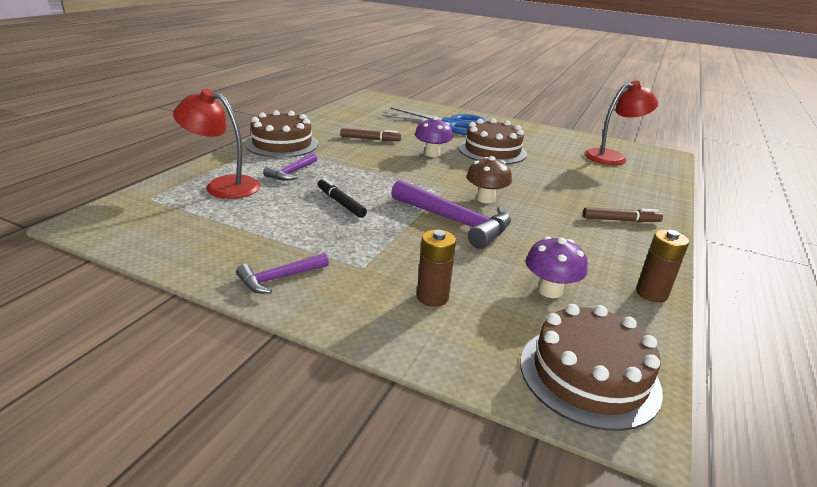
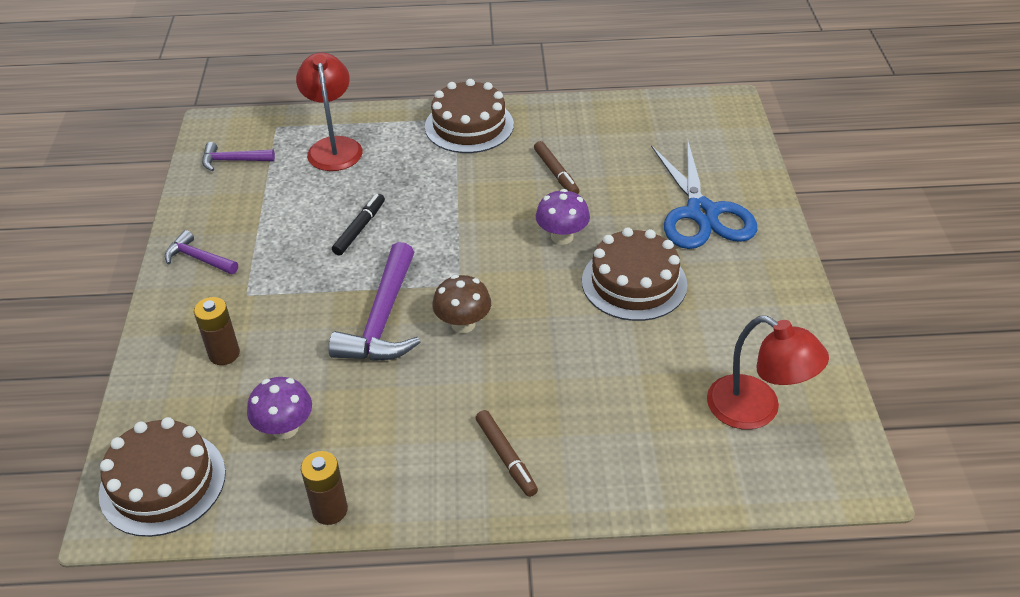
camera: 65 degrees right, 15 degrees up
purple hammer [263,153,317,181] -> purple hammer moved to [202,142,275,171]

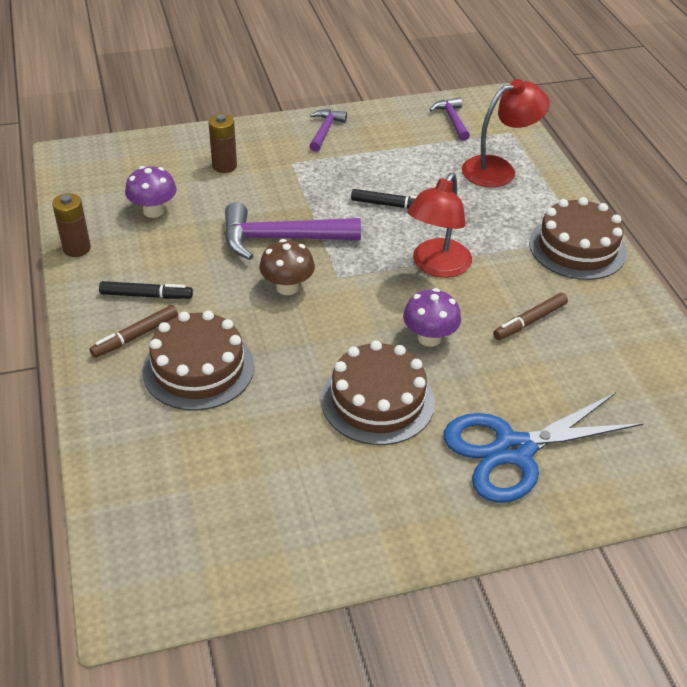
camera: 75 degrees right, 0 degrees up
brown cake [99,417,226,537] -> brown cake moved to [143,310,254,411]
red lamp [707,316,829,430] -> red lamp moved to [407,173,472,278]
none -> black marker [99,281,193,299]

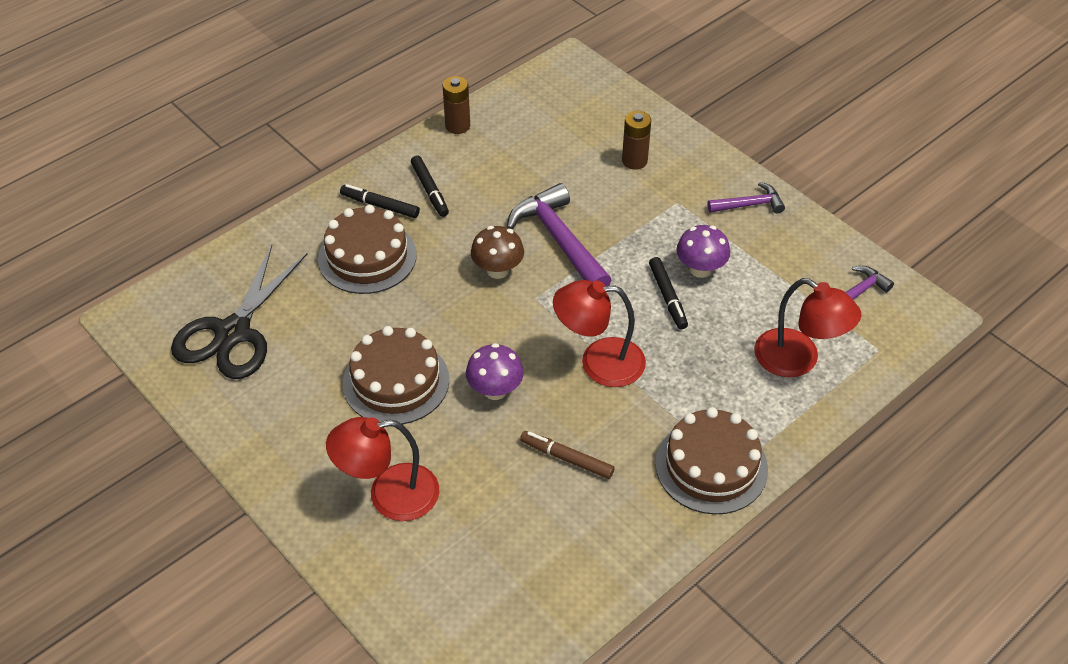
camera: 65 degrees right, 5 degrees up
brown marker [90,305,178,358] -> black marker [340,184,420,218]
purple mushroom [125,166,177,218] -> purple mushroom moved to [676,225,730,278]
blue scissors [443,392,644,503] -> red lamp [326,417,439,521]
none -> black scissors [171,245,307,379]

